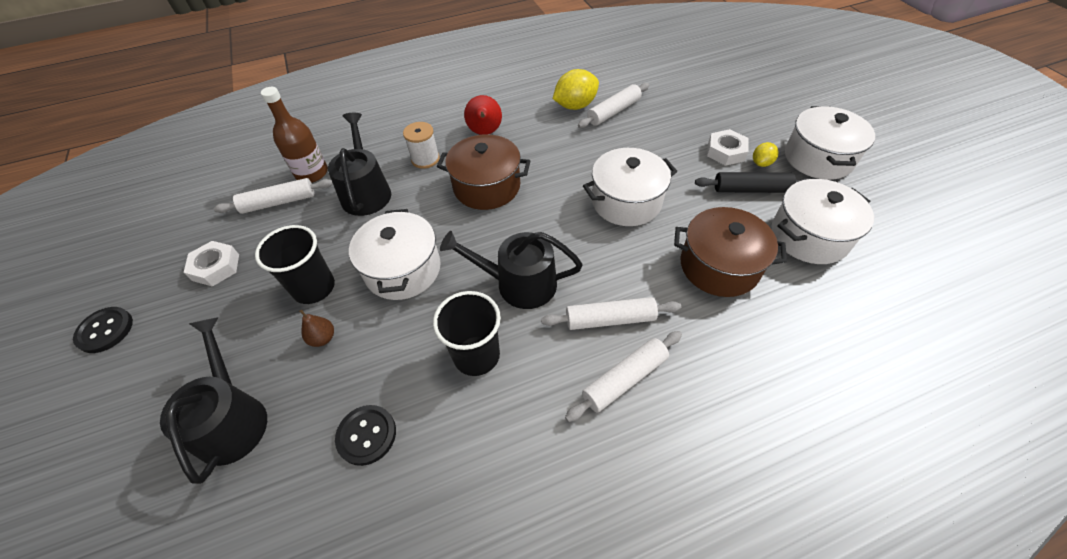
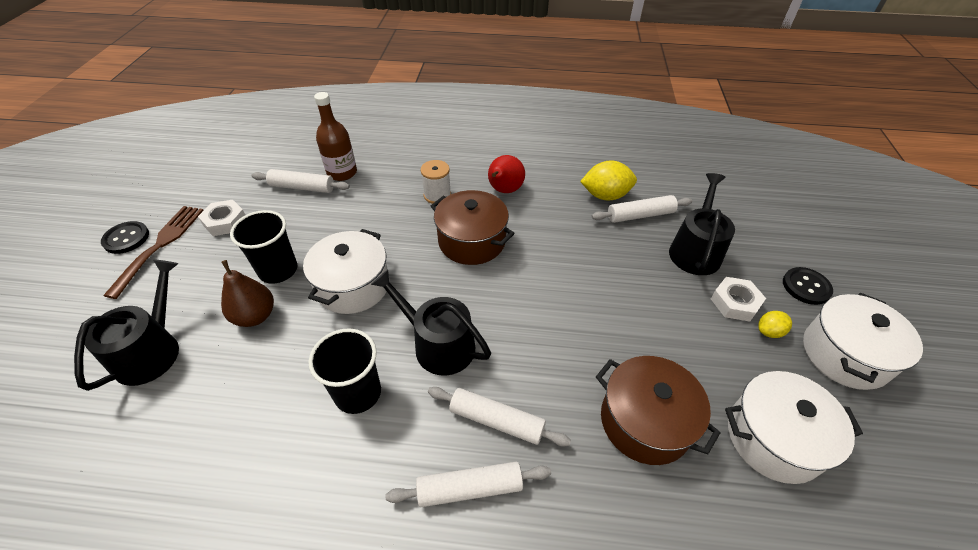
camera: 25 degrees right, 5 degrees down
brown pear [299,310,334,347] -> brown pear [221,260,274,327], size x1.70
black watering can [328,113,391,216] -> black watering can moved to [669,173,735,275]
black button [335,405,396,466] -> black button moved to [783,267,833,305]
white pot [583,148,677,226] -> none
black rolling pin [695,172,810,193] -> none
none -> brown fork [103,206,204,299]

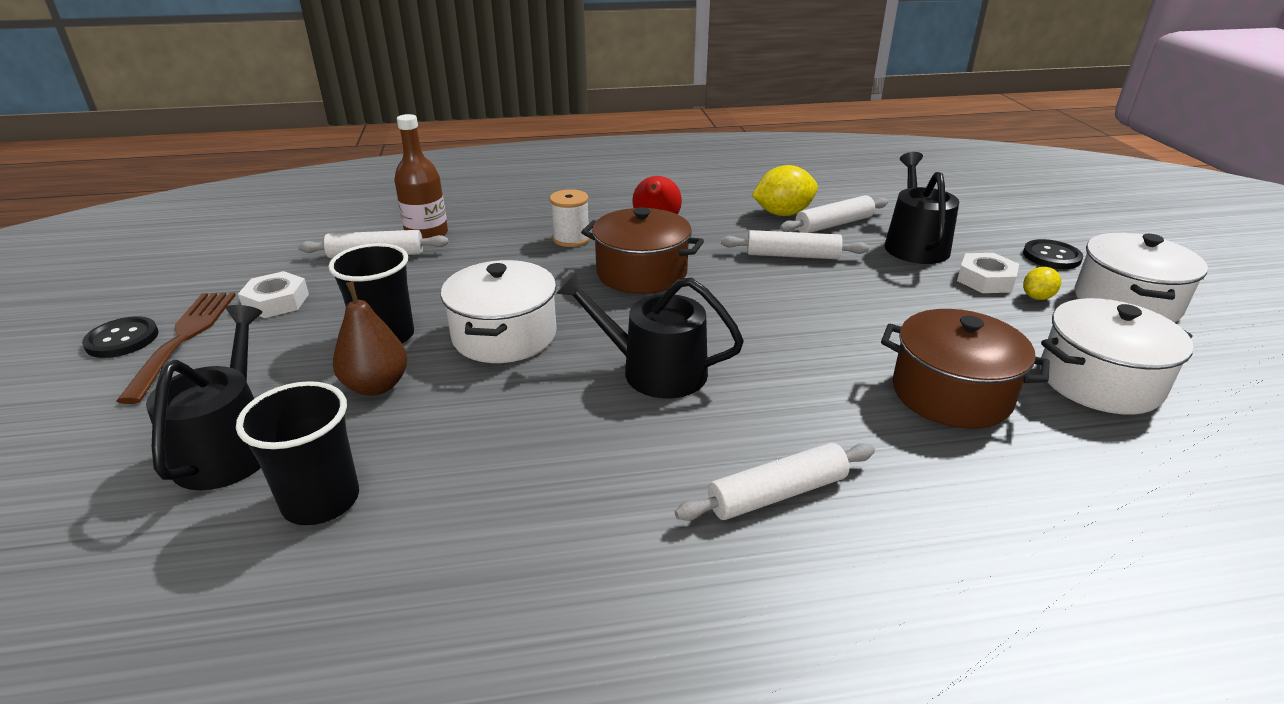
camera: 15 degrees left, 15 degrees down
black cup [308,328,381,414] -> black cup moved to [236,381,359,525]
white rolling pin [428,387,571,447] -> white rolling pin moved to [721,230,869,259]

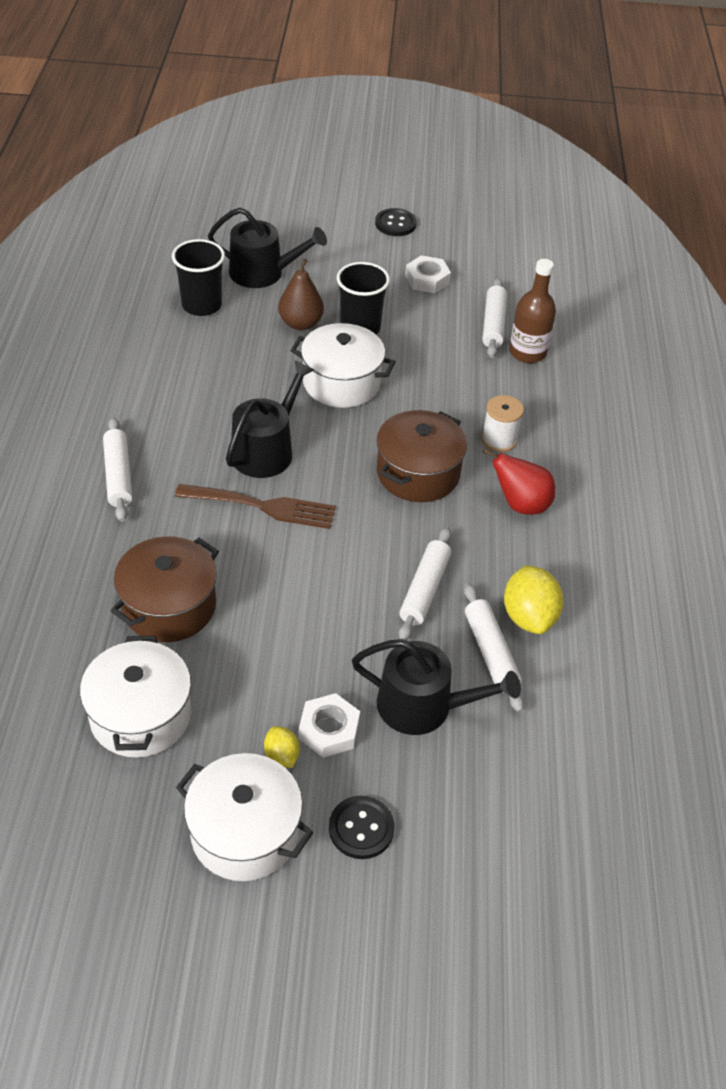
camera: 100 degrees right, 15 degrees up
brown fork [116,293,236,404] -> brown fork moved to [175,484,336,529]

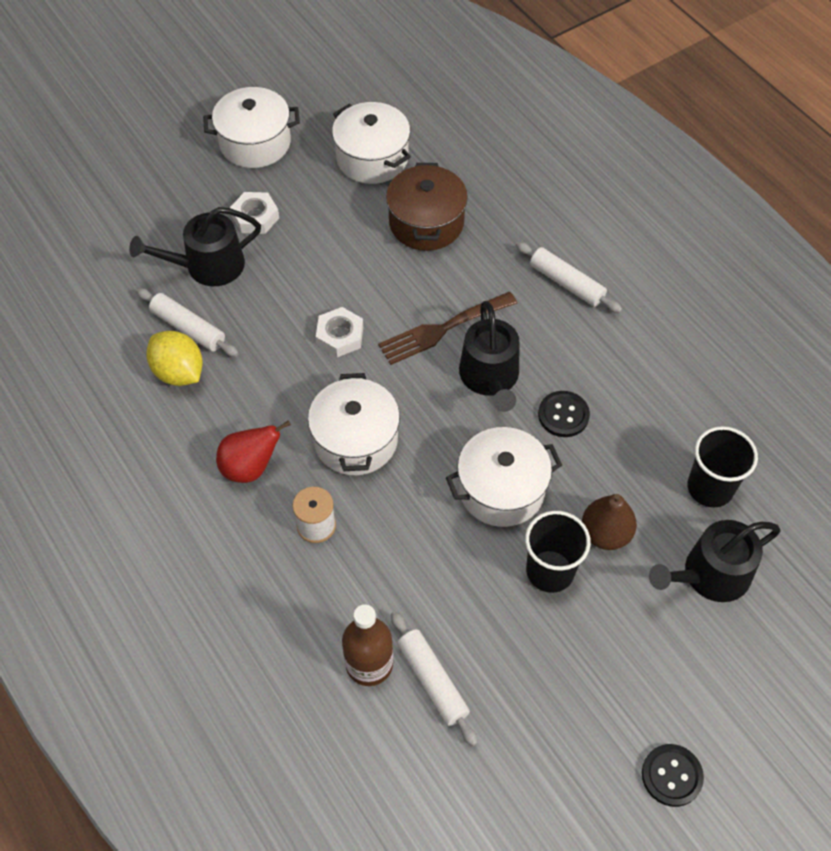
camera: 145 degrees right, 10 degrees up
yellow lemon [264,726,300,768] -> none
black button [329,796,395,859] -> black button moved to [538,391,590,437]
brown pot [376,410,467,502] -> white pot [308,373,400,475]
white rolling pin [399,527,451,640] -> none
white nut [405,255,451,293] -> white nut moved to [316,307,363,357]

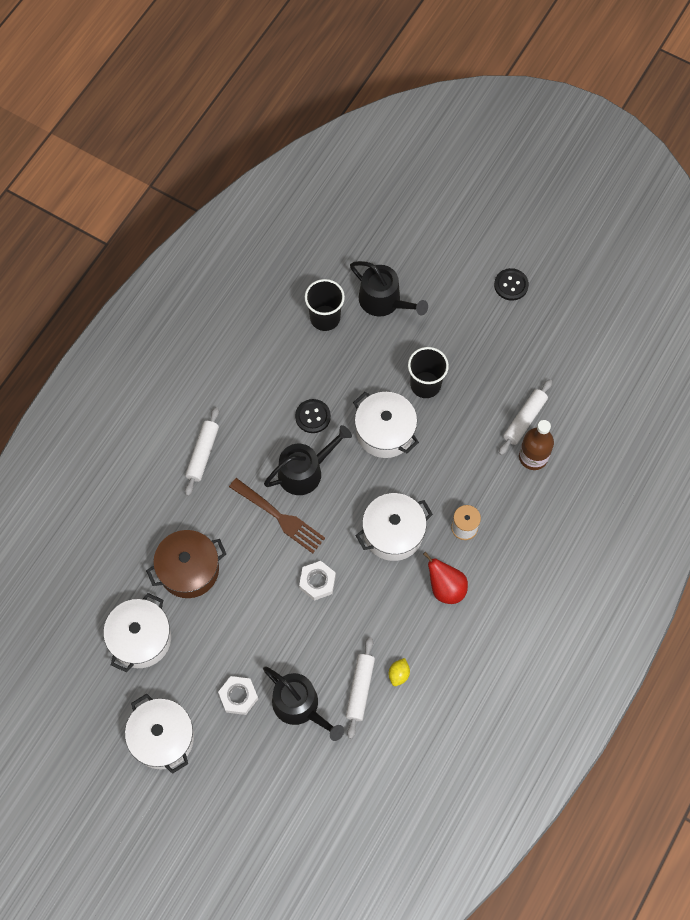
camera: 115 degrees left, 10 degrees up
yellow lemon [146,331,203,386] -> yellow lemon [389,658,410,686], size x0.54
brown pear [582,494,637,550] -> none

